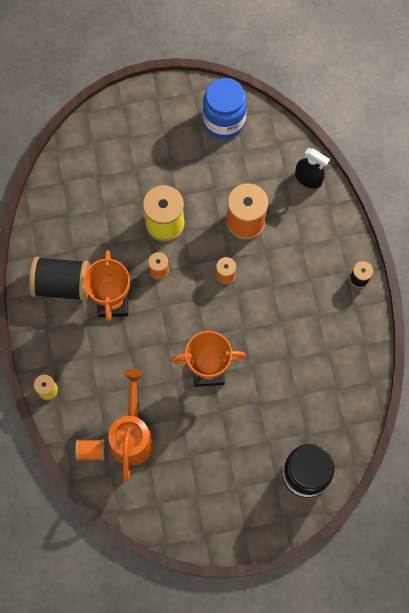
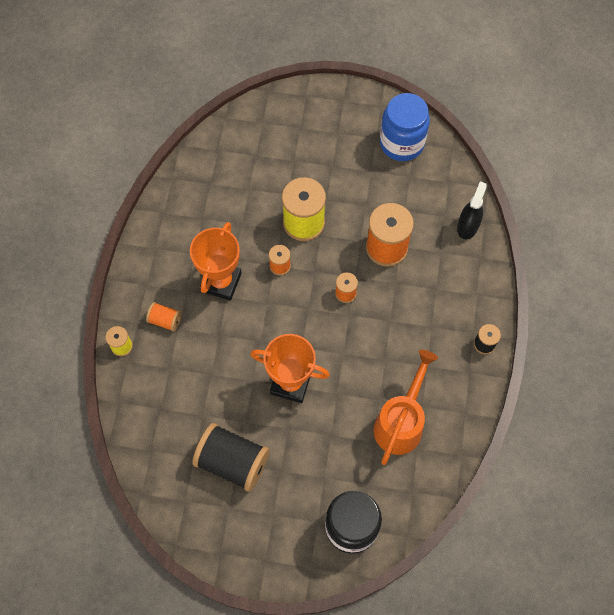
camera: 20 degrees right, 5 degrees down
black spool [29,256,90,301] -> black spool moved to [192,423,269,492]
orange spool [75,439,106,461] -> orange spool moved to [146,302,182,332]
orange watering can [108,369,154,482] -> orange watering can moved to [373,350,438,465]
black spray bottle [295,148,330,189] -> black spray bottle turned 120 degrees counterclockwise [457,181,487,239]

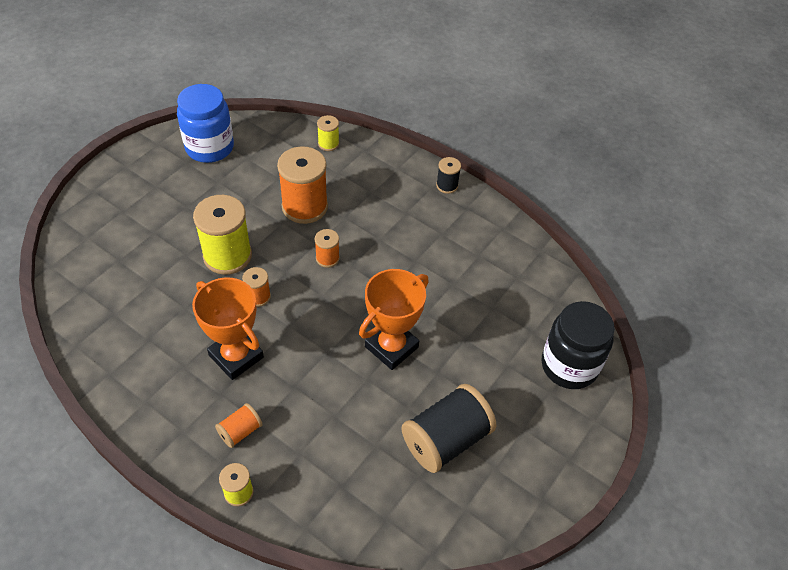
camera: 65 degrees left, 15 degrees down
orange watering can [373,350,438,465] -> none
black spray bottle [457,181,487,239] -> yellow spool [317,115,339,151]

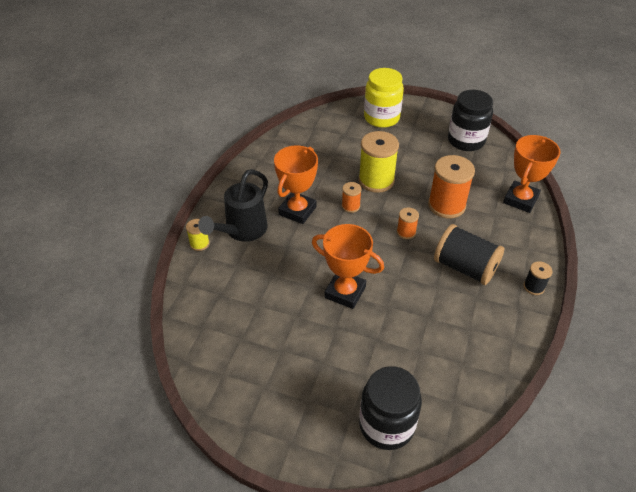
camera: 75 degrees right, 5 degrees down
blue jar [177,84,234,163] -> black jar [448,90,493,151]
orange spool [215,403,263,448] -> black watering can [198,169,268,242]
yellow spool [317,115,339,151] -> orange trophy [503,135,561,213]
black spool [402,384,496,473] -> black spool moved to [434,224,504,285]
none -> yellow jar [364,68,404,128]

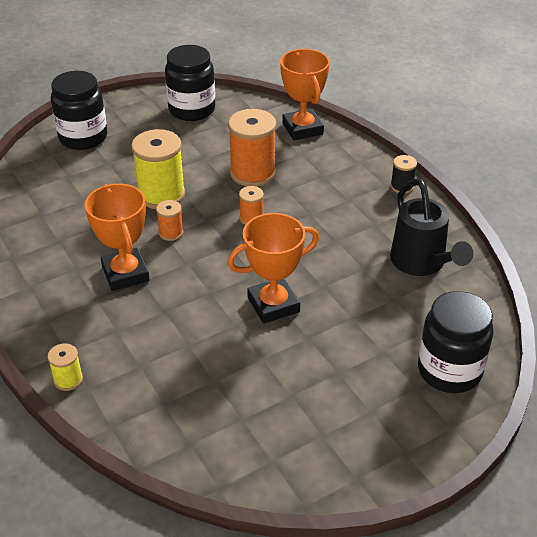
camera: 50 degrees left, 5 degrees down
black watering can [198,169,268,242] -> black watering can moved to [390,179,473,276]
yellow jar [364,68,404,128] -> black jar [51,71,107,150]
black spool [434,224,504,285] -> none

